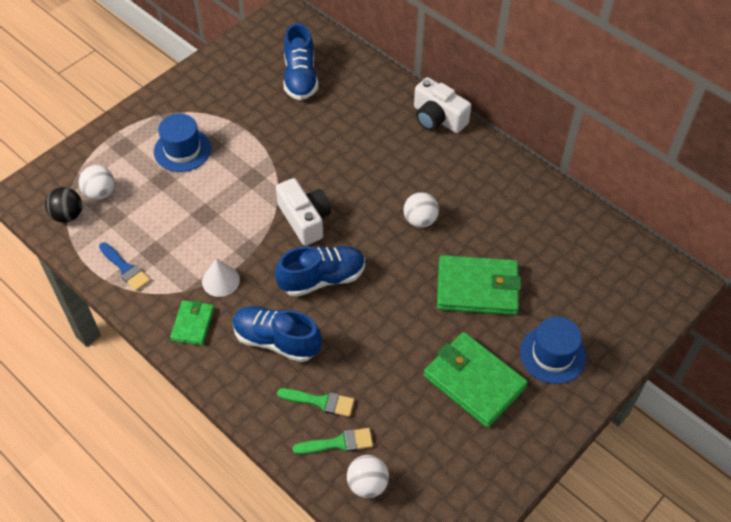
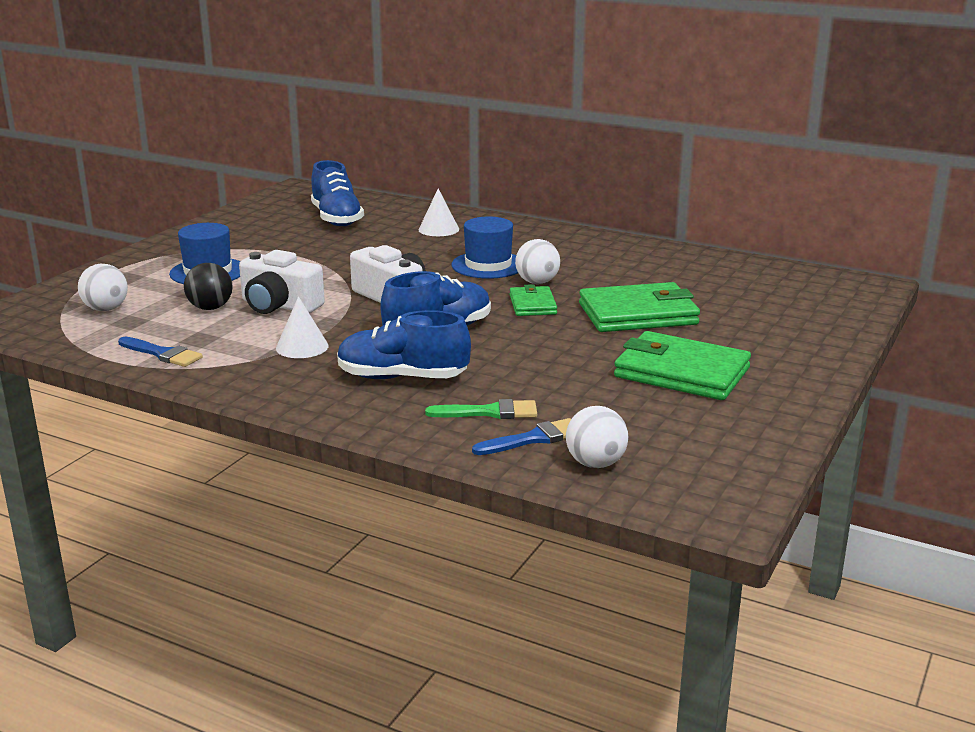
camera: 15 degrees left, 30 degrees down
black ball [45,187,82,223] -> black ball moved to [184,263,233,310]
green wallet [170,300,214,345] -> green wallet moved to [509,284,557,316]
green brush [293,428,373,454] -> blue brush [472,418,571,455]
white camera [414,77,471,133] -> white camera moved to [239,250,325,314]
blue hat [520,316,586,384] -> blue hat moved to [451,217,518,279]
none -> white cone [419,188,459,236]

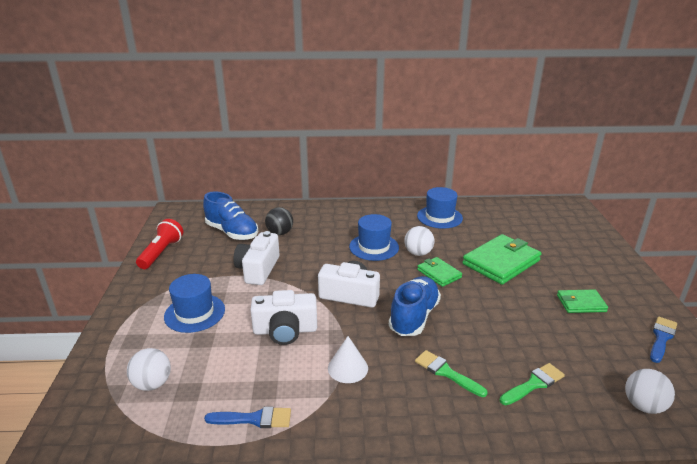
camera: 30 degrees left, 5 degrees up
black ball [184,263,233,310] -> black ball moved to [265,207,293,235]
blue shoe [337,310,471,379] -> green brush [415,350,488,397]
white cone [419,188,459,236] -> none
blue brush [472,418,571,455] -> blue brush moved to [650,316,677,363]
green wallet [614,331,751,400] -> green wallet [557,289,608,313], size x0.55
none -> red flashlight [136,219,183,269]
none -> white camera [233,231,280,285]
none -> blue hat [417,187,463,228]

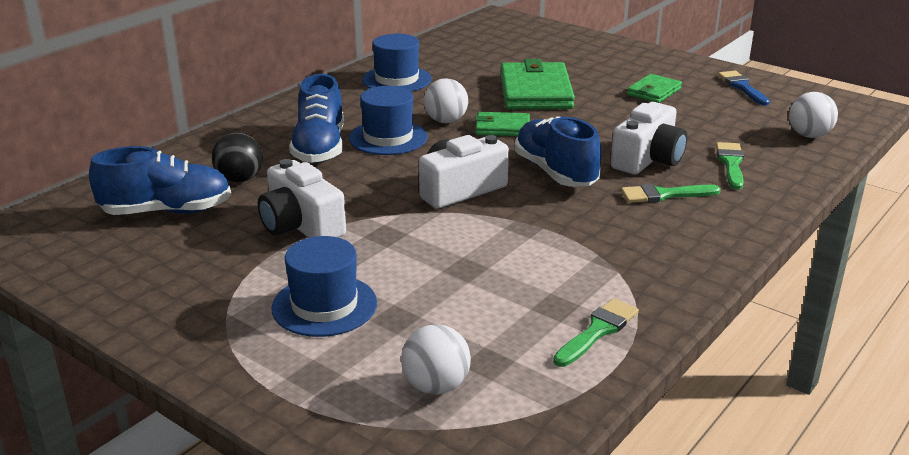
camera: 50 degrees left, 0 degrees up
red flashlight [136,219,183,269] -> none
blue brush [204,407,291,428] -> green brush [553,298,639,367]
white camera [250,290,317,345] -> white camera moved to [611,102,687,174]
white cone [328,336,368,383] -> none
none -> blue shoe [289,74,344,163]

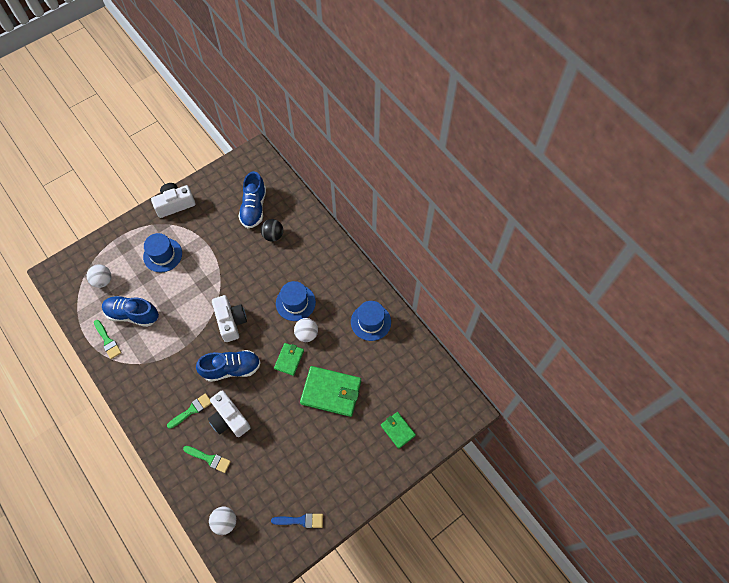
camera: 105 degrees right, 35 degrees up
white camera [258,159,346,238] -> white camera moved to [151,183,196,218]
blue shoe [289,74,344,163] -> blue shoe moved to [102,296,159,327]
green brush [621,184,721,203] -> green brush turned 45 degrees clockwise [167,393,212,429]
green wallet [627,74,682,103] -> green wallet moved to [381,412,416,449]

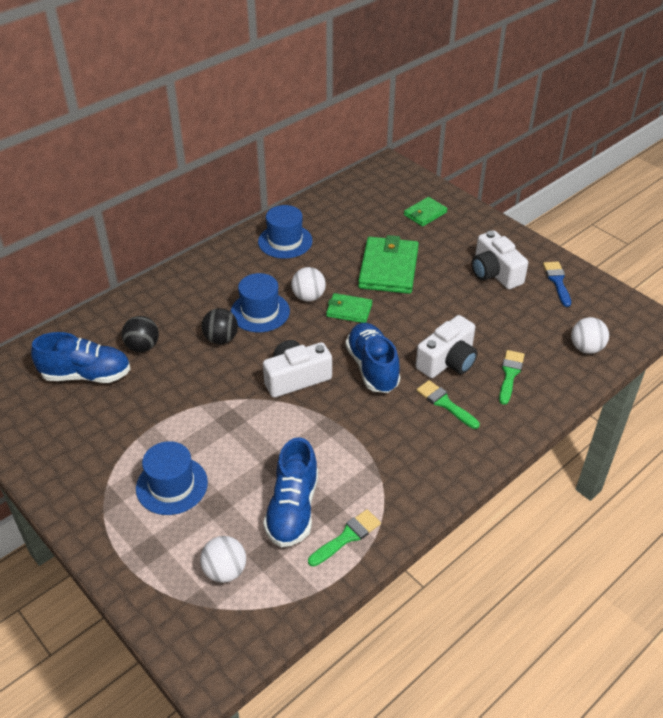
camera: 95 degrees left, 20 degrees down
white camera [151,183,196,218] -> white camera moved to [472,230,528,289]
none -> black ball [202,308,238,344]

